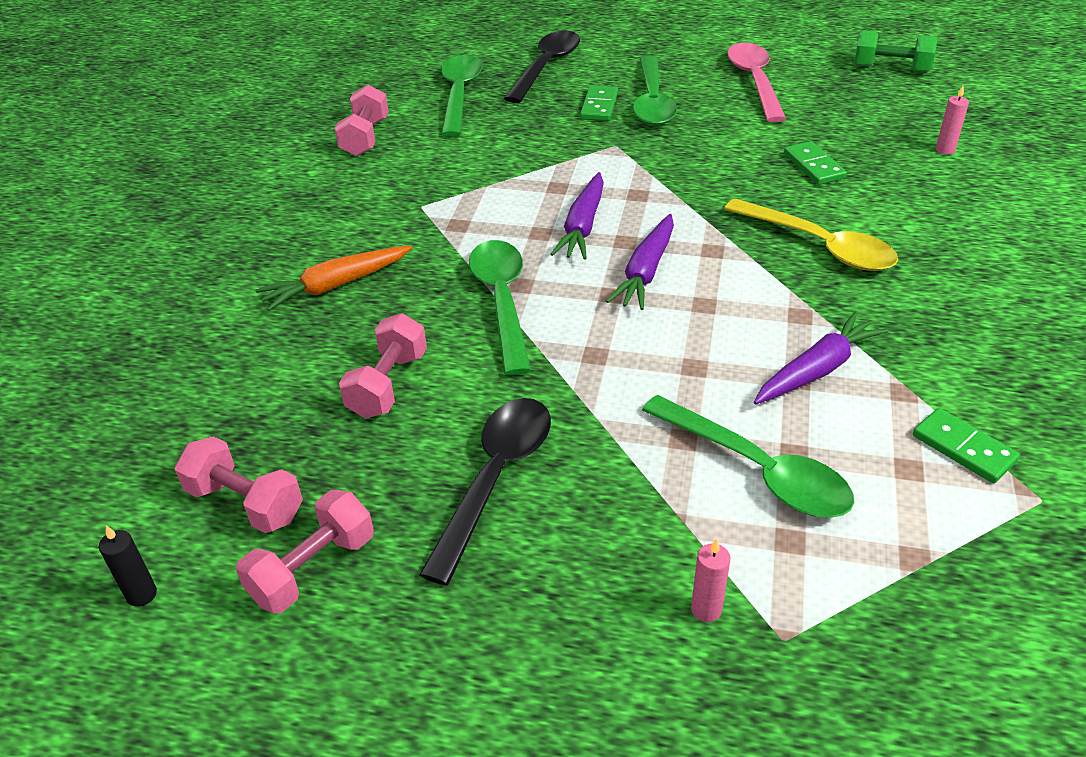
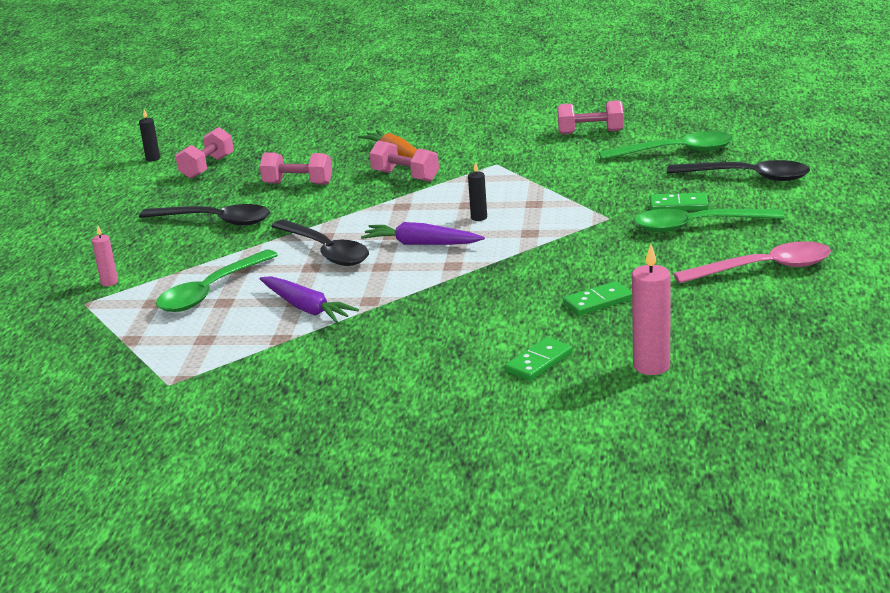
camera: 85 degrees right, 15 degrees down
pink dumbbell [236,490,374,613] -> pink dumbbell moved to [369,140,439,182]
green spoon [469,240,531,375] -> none
purple carrot [550,172,604,260] -> black candle [468,162,487,221]
yellow spoon [724,198,898,271] -> none
green dumbbell [854,30,937,72] -> none
green domino [913,408,1020,483] -> green domino moved to [505,337,573,381]
pink candle [936,86,969,155] -> pink candle [632,244,670,375], size x1.81
none -> black spoon [271,220,369,266]

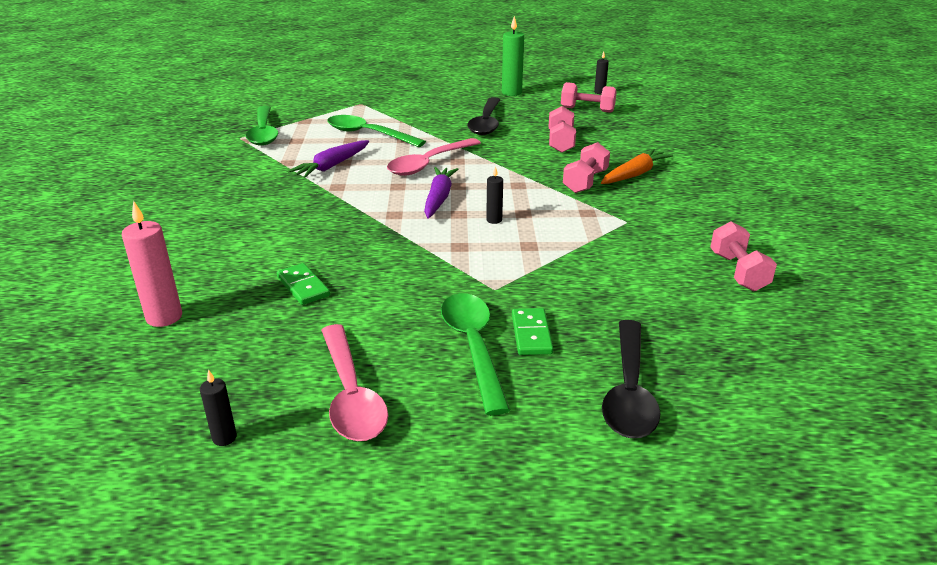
camera: 80 degrees right, 5 degrees up
pink candle [92,225,118,286] -> none
black spoon [271,220,369,266] -> pink spoon [387,138,481,176]
green domino [505,337,573,381] -> none
green spoon [599,131,733,160] -> green spoon moved to [245,106,278,146]
none -> black candle [200,369,237,446]
none -> green candle [502,16,524,96]

